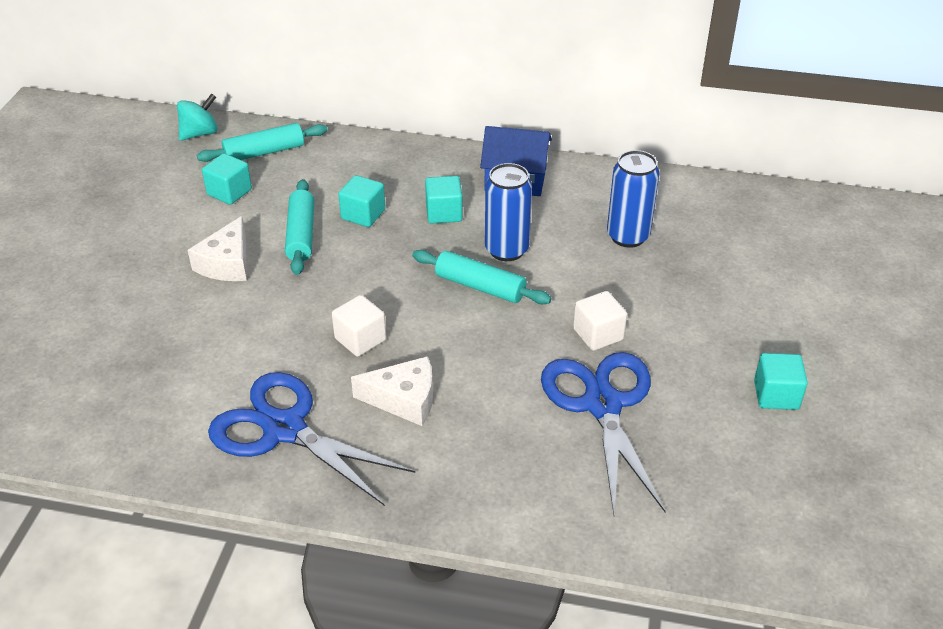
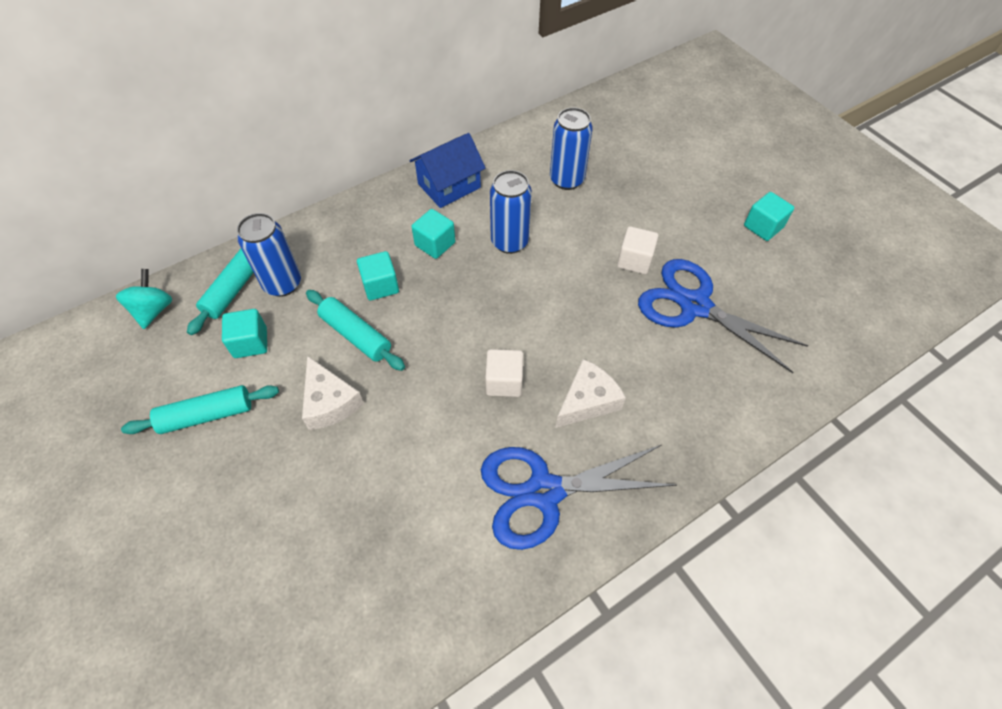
camera: 45 degrees left, 15 degrees up
turquoise rolling pin [412,250,551,304] -> turquoise rolling pin moved to [121,385,279,434]
none -> blue can [237,213,301,297]

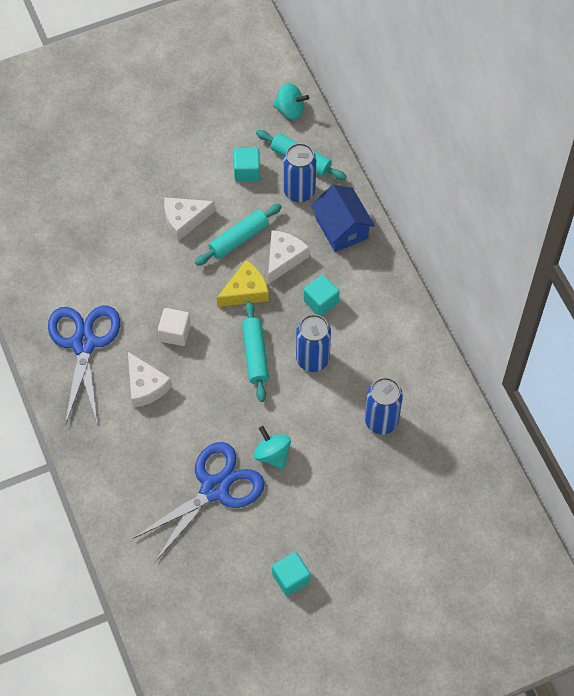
camera: 100 degrees right, 5 degrees up
turquoise rolling pin [121,385,279,434] -> turquoise rolling pin moved to [242,301,269,402]
turquoise cube [357,251,399,300] -> white cheese [268,230,309,284]
blue house [410,133,486,208] -> blue house moved to [311,185,375,252]
white cube [617,226,659,274] -> turquoise spinning top [254,426,291,470]
none -> yellow cheese [217,260,269,307]

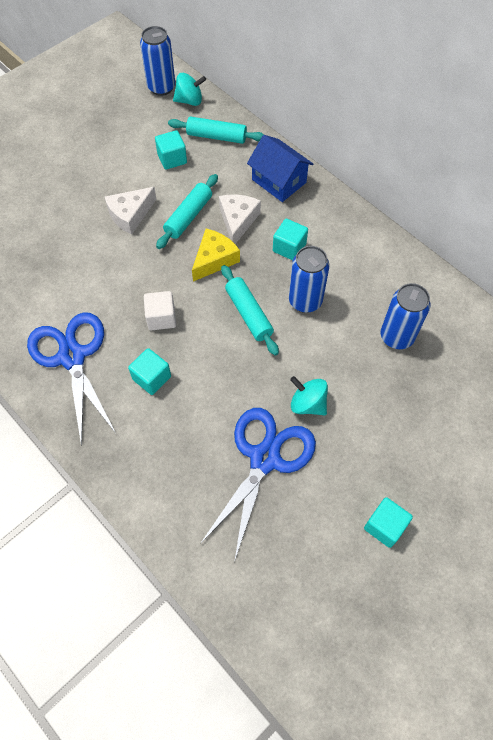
camera: 20 degrees left, 0 degrees up
white cheese [128,352,172,408] -> turquoise cube [128,348,171,395]
blue can [283,143,316,202] -> blue can moved to [140,26,175,96]

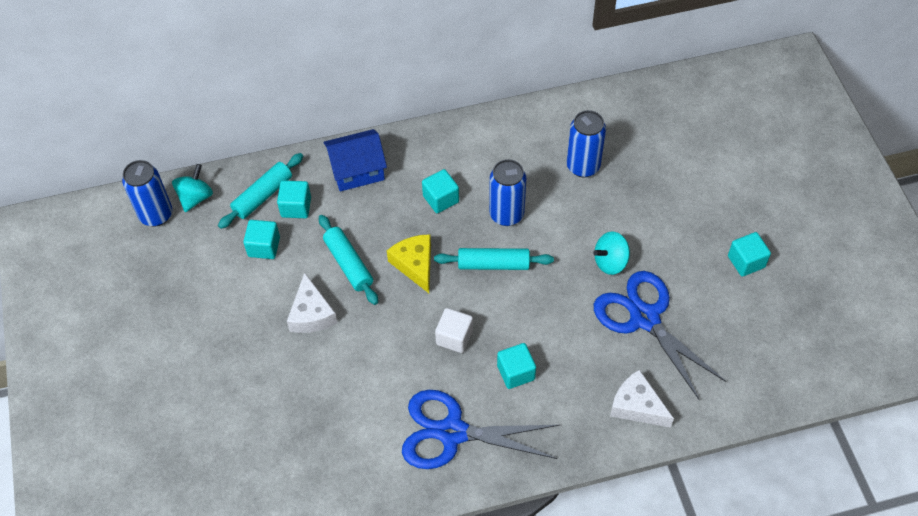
camera: 60 degrees left, 5 degrees down
white cheese [219,195,261,244] -> white cheese moved to [610,369,674,428]
none -> turquoise cube [277,180,311,218]

